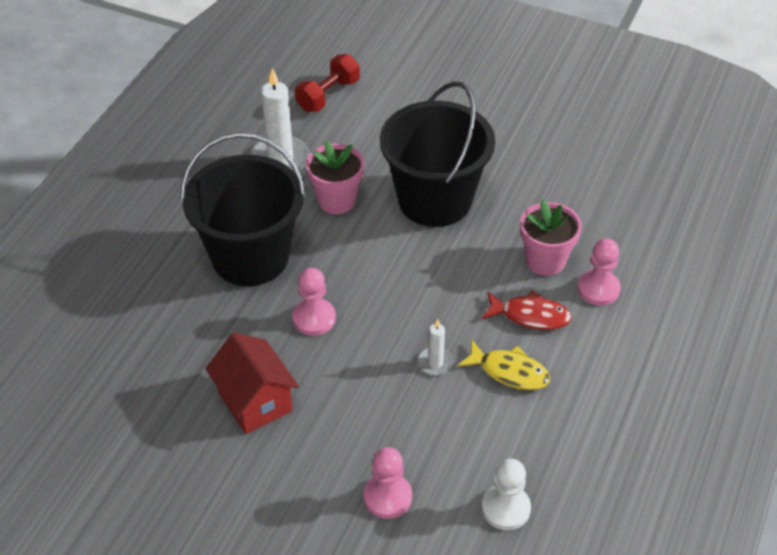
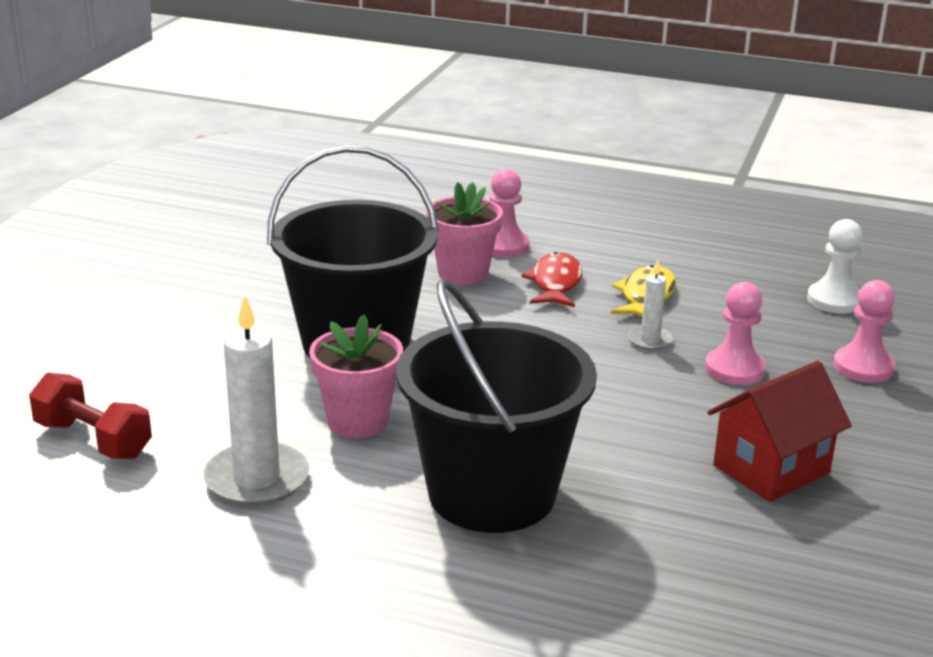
camera: 95 degrees left, 20 degrees down
pink pawn [292,268,336,336] -> pink pawn moved to [705,282,766,385]

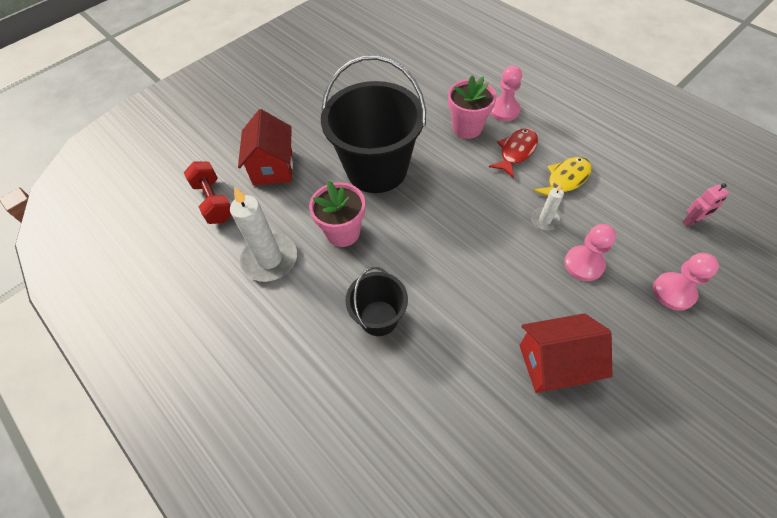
camera: 30 degrees right, 30 degrees up
black bucket [396,279,597,533] -> black bucket [345,267,408,336], size x0.52
white pawn [807,219,862,314] -> pink robot [682,183,729,227]
none -> red house [238,109,293,185]

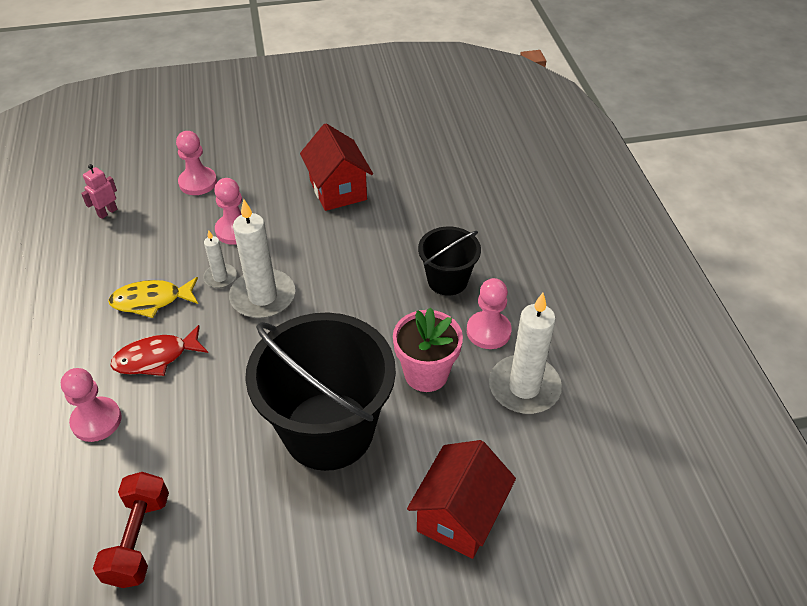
camera: 150 degrees left, 10 degrees down
red dumbbell [184,161,231,224] -> red dumbbell moved to [93,472,169,588]
pink flower pot [448,76,497,139] -> none
red house [519,313,612,393] -> red house turned 45 degrees clockwise [300,123,373,211]
pink robot [682,183,729,227] -> pink robot turned 60 degrees counterclockwise [81,164,117,219]
none -> white candle [229,199,295,319]
none -> pink pawn [467,278,512,349]

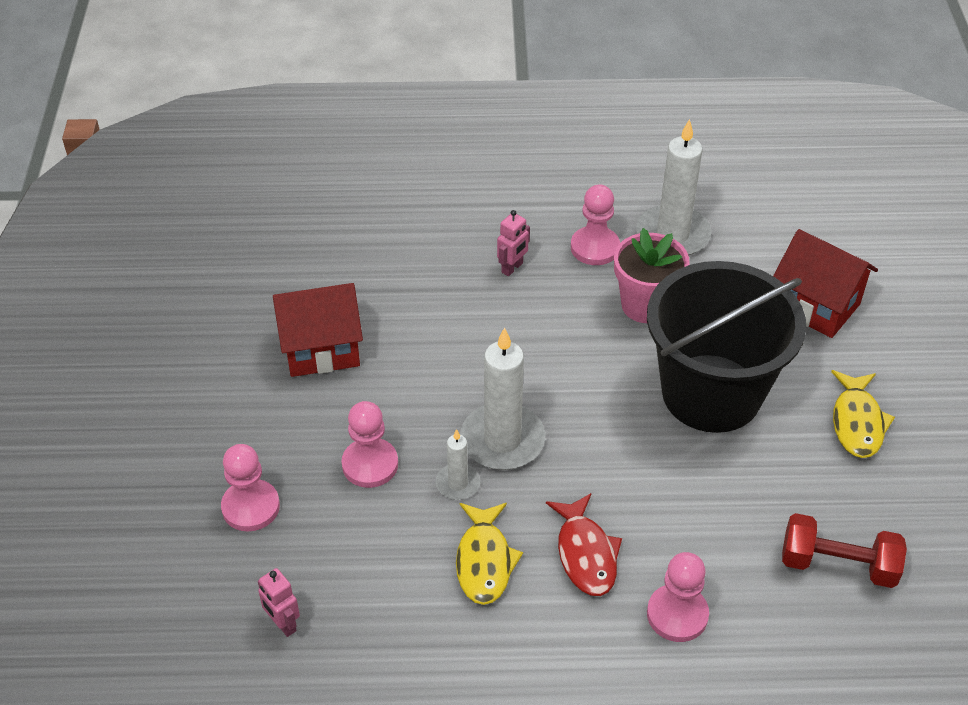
camera: 80 degrees left, 0 degrees up
black bucket [418,227,481,296] -> pink robot [497,210,530,276]
none -> yellow fish [831,370,895,458]

